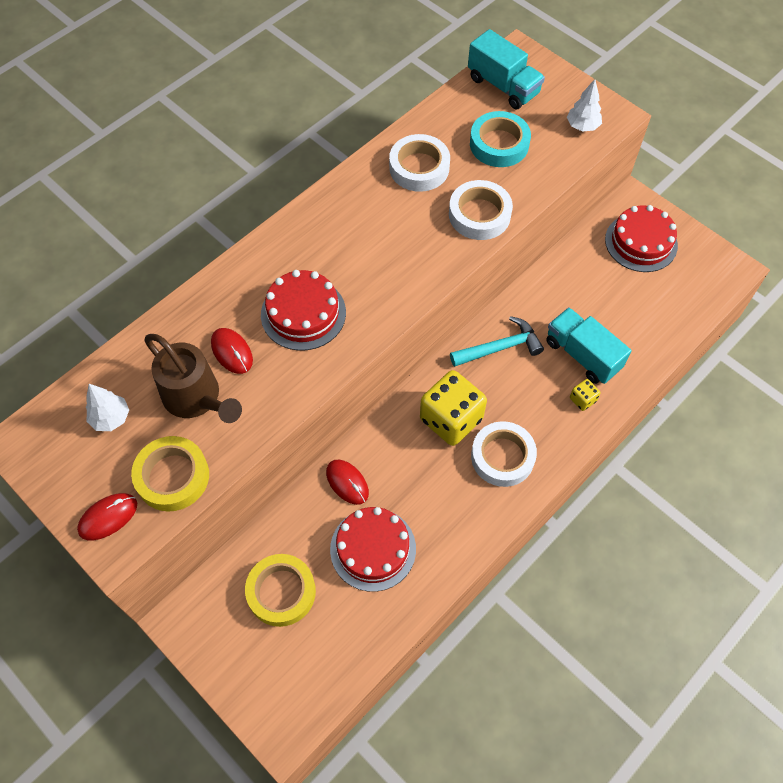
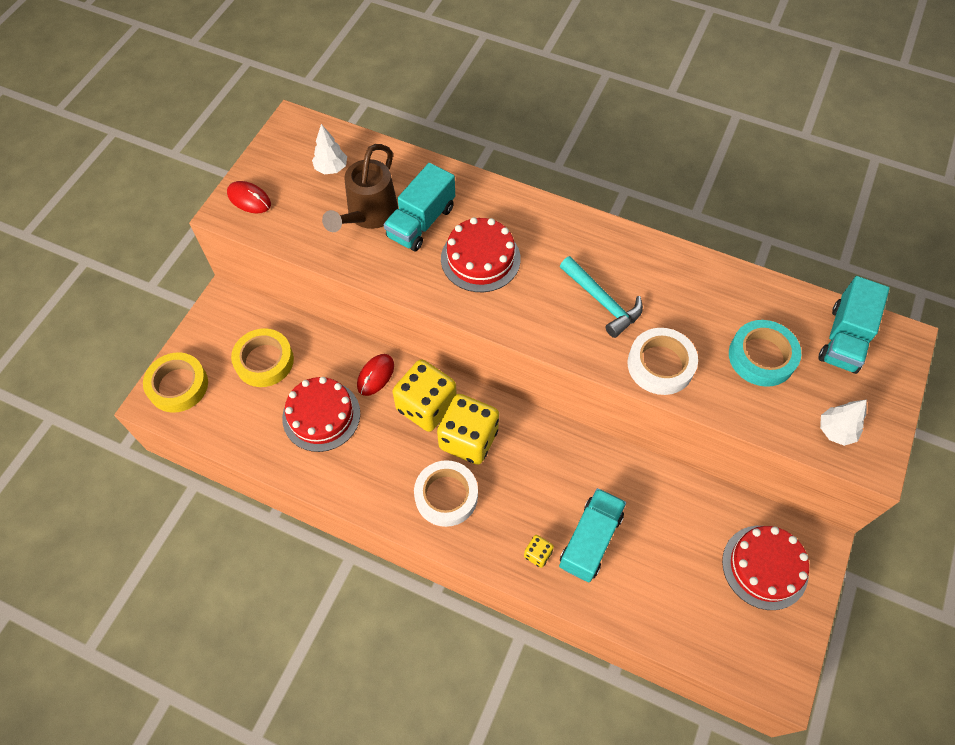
camera: 70 degrees right, 0 degrees up
yellow tape [131,436,209,512] -> yellow tape moved to [143,352,208,413]
red mouse [211,328,253,374] -> turquoise truck [384,163,455,252]
white tape [389,134,450,192] -> none
turquoise hammer [450,316,544,367] -> turquoise hammer moved to [560,256,643,338]
none -> yellow dice [392,359,457,432]

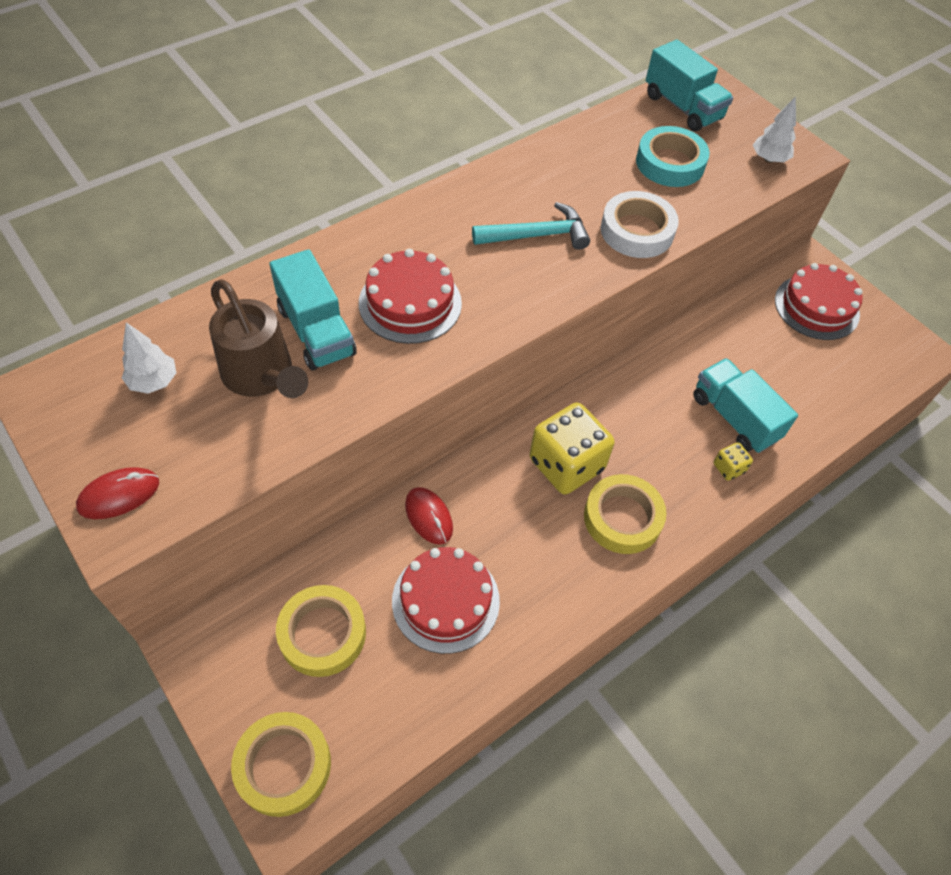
camera: 65 degrees left, 5 degrees down
yellow dice [392,359,457,432] -> none
white tape [414,460,478,527] -> yellow tape [584,474,666,554]

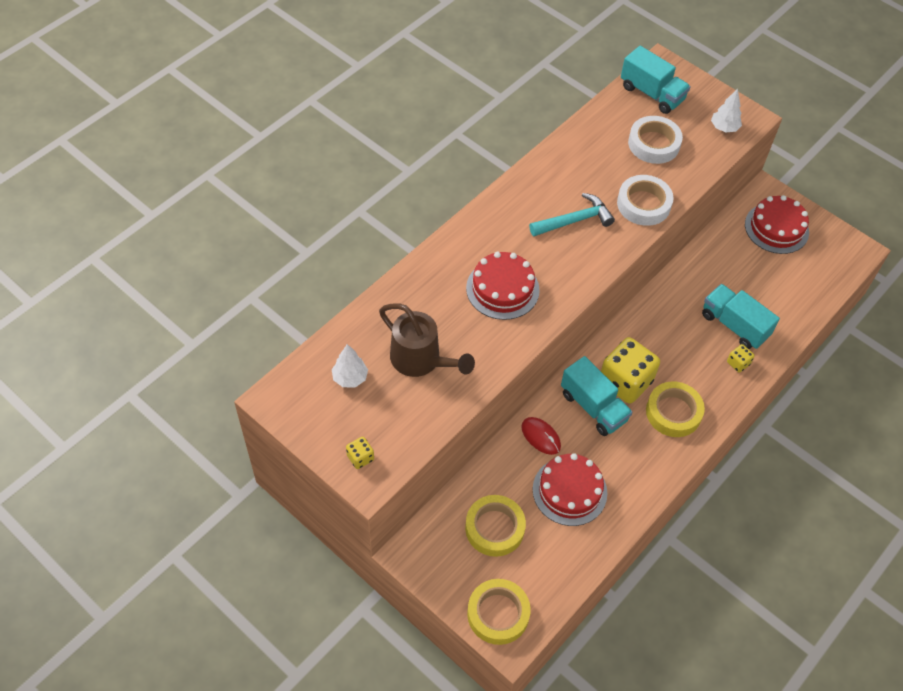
camera: 10 degrees left, 0 degrees up
red mouse [76,467,159,519] -> yellow dice [346,437,374,469]
turquoise truck [269,249,357,370] -> turquoise truck moved to [561,356,633,436]
turquoise tape [636,126,710,187] -> white tape [628,116,683,164]

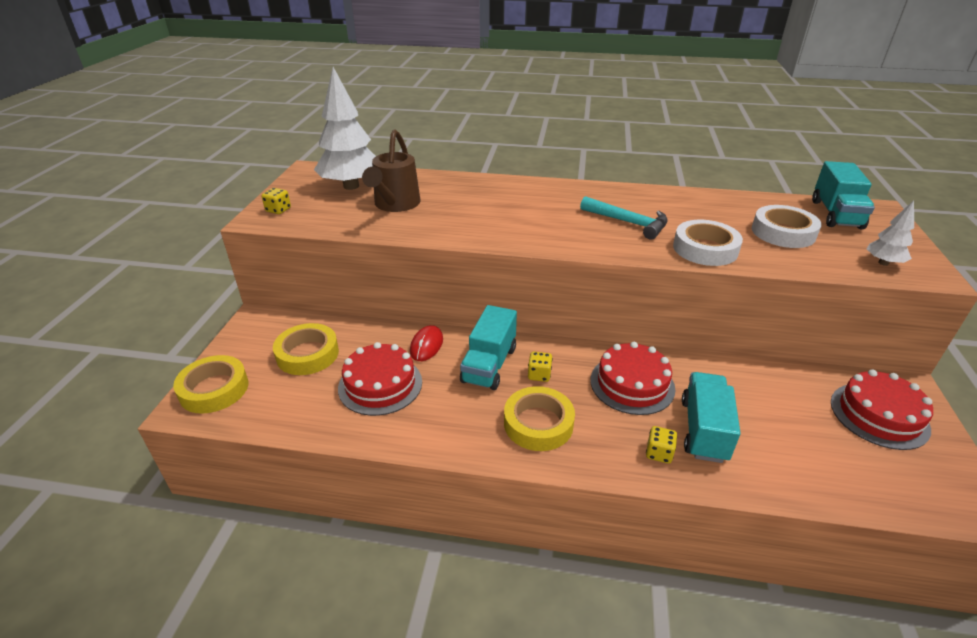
camera: 60 degrees right, 20 degrees down
white tree [332,344,368,387] -> white tree [314,67,376,190], size x2.06
red cake [466,252,540,320] -> red cake moved to [590,342,675,415]
yellow dice [601,337,660,404] -> yellow dice [528,352,553,382], size x0.44

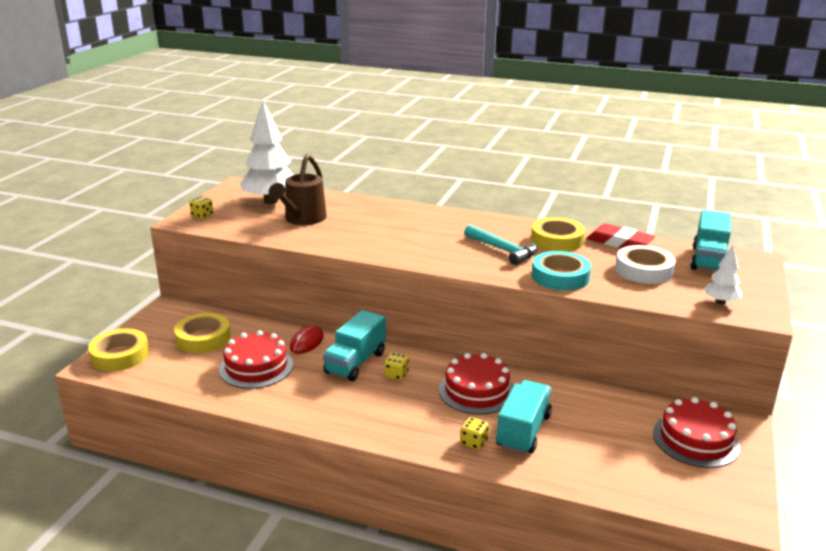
camera: 10 degrees right, 10 degrees down
yellow tape [504,386,575,451] -> yellow tape moved to [531,217,585,252]
white tape [673,220,743,266] -> turquoise tape [532,251,591,291]
none -> red eraser [586,223,655,248]

